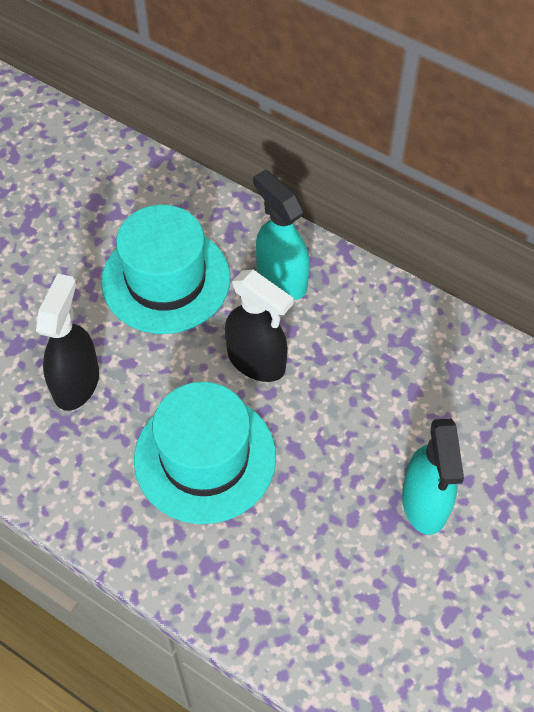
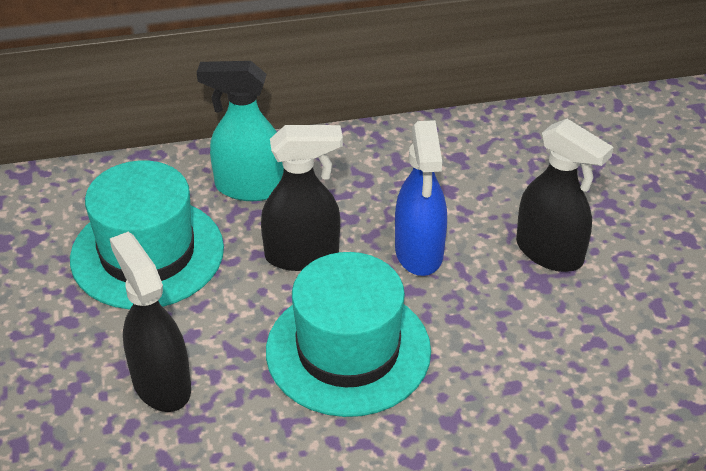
camera: 45 degrees left, 15 degrees down
turquoise spray bottle [402,418,464,535] -> black spray bottle [516,119,613,272]
none -> blue spray bottle [395,120,447,276]

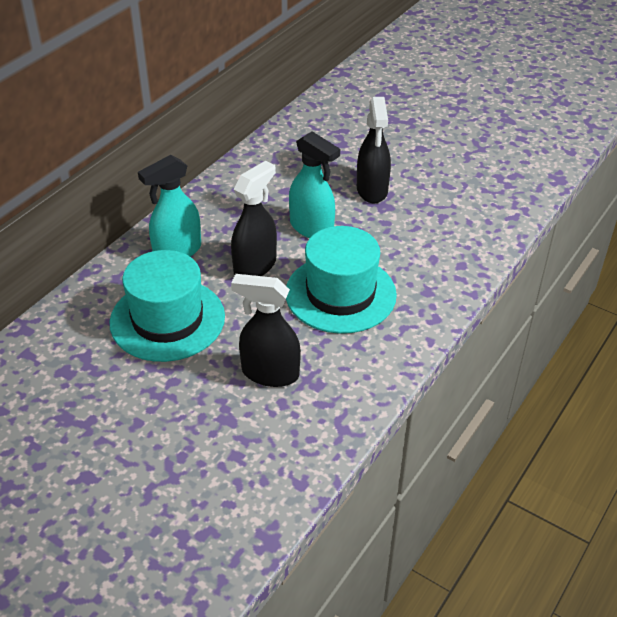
camera: 45 degrees left, 0 degrees up
blue spray bottle [395,120,447,276] -> turquoise spray bottle [289,131,340,238]
black spray bottle [516,119,613,272] -> black spray bottle turned 90 degrees clockwise [357,97,391,204]

